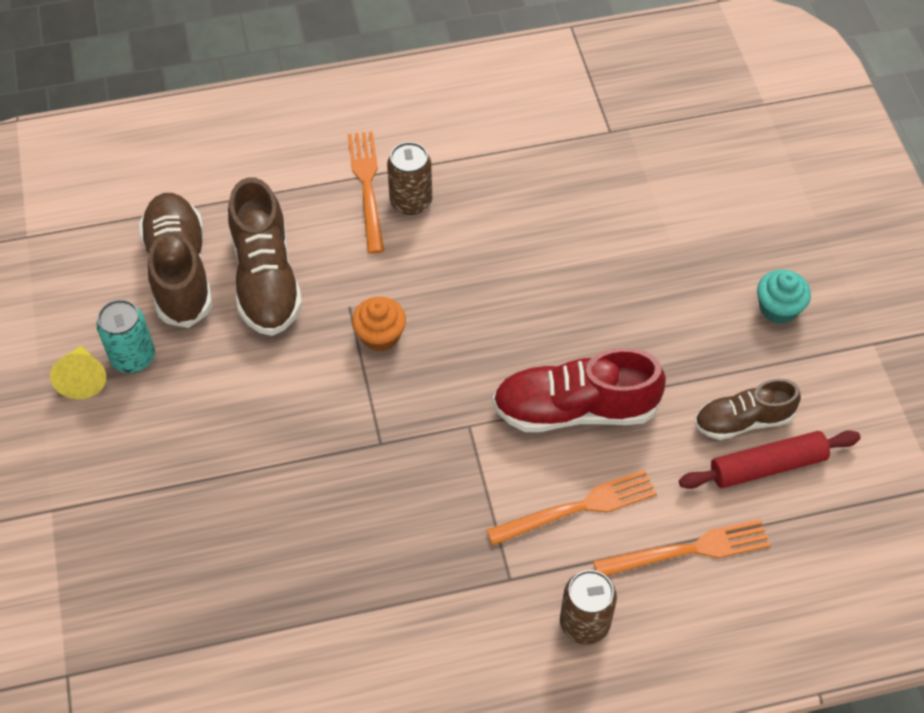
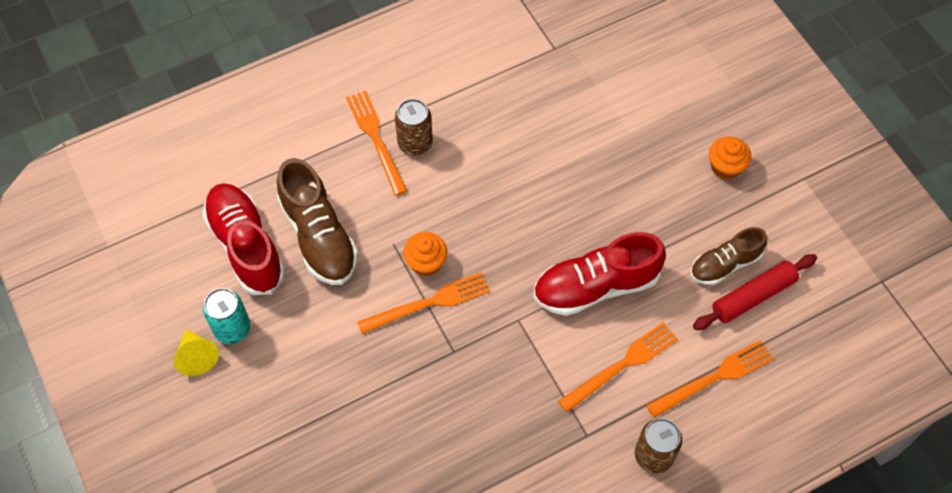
camera: 15 degrees left, 5 degrees up
brown shoe [139,193,212,328] -> red shoe [202,183,285,295]
turquoise cupcake [757,269,811,324] -> orange cupcake [709,136,751,180]
none -> orange fork [357,272,490,334]

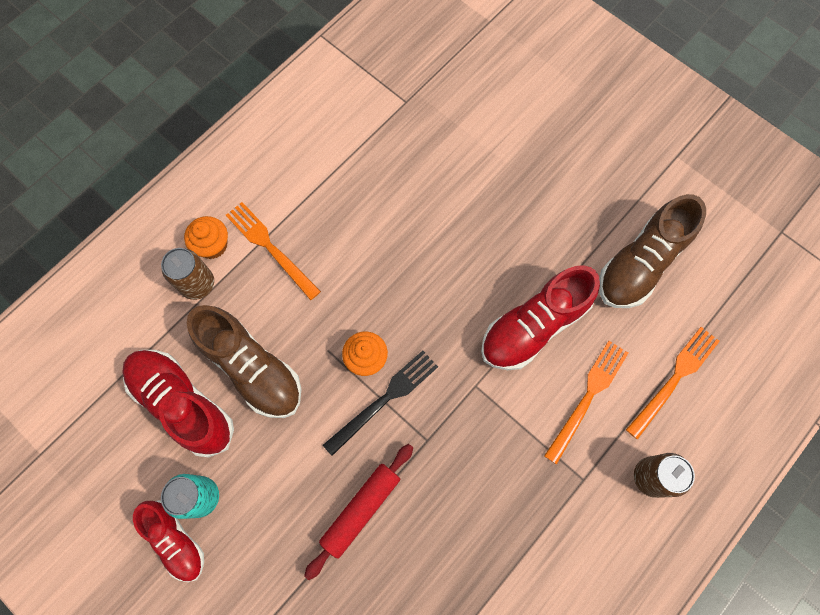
camera: 20 degrees left, 10 degrees up
yellow cone [174,329,219,376] -> red shoe [133,500,204,582]
orange fork [357,272,490,334] -> black fork [323,350,438,456]
brown can [395,99,433,156] -> brown can moved to [161,248,214,300]
brown shoe [690,227,767,285] -> brown shoe [599,194,706,308], size x1.60
red rolling pin [693,254,817,330] -> red rolling pin moved to [304,444,413,580]
orange cupcake [709,136,751,180] -> orange cupcake moved to [184,216,228,259]

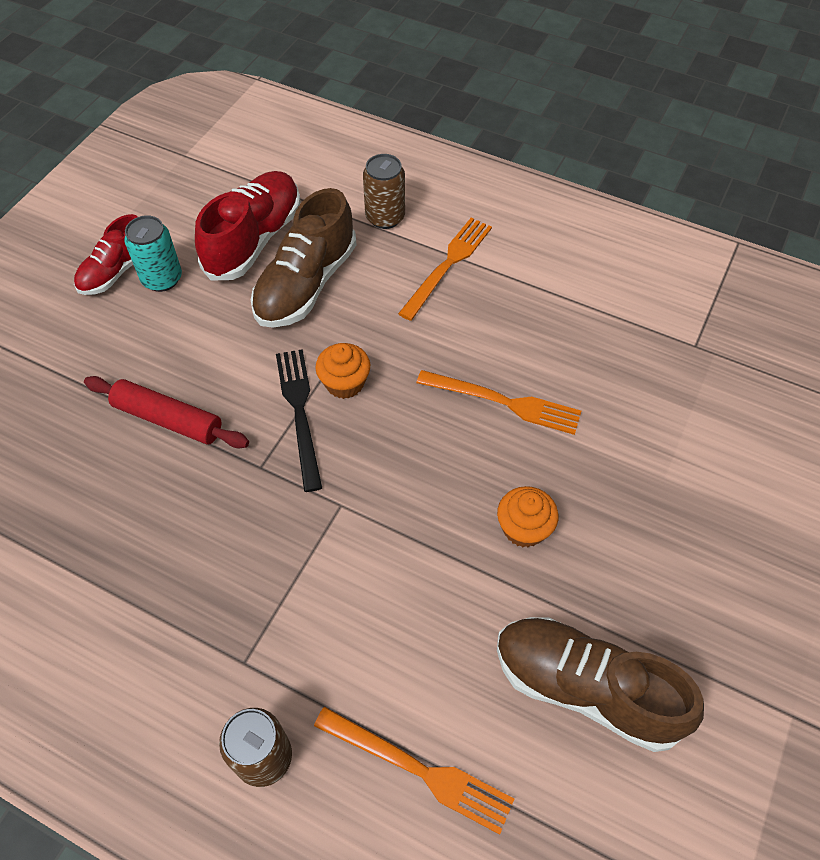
camera: 75 degrees right, 15 degrees down
orange cupcake [184,216,228,259] -> orange cupcake moved to [497,486,558,547]
black fork [323,350,438,456] -> black fork turned 135 degrees counterclockwise [276,349,322,492]
red shoe [481,265,600,370] -> none
orange fork [544,341,628,464] -> orange fork moved to [416,370,581,435]

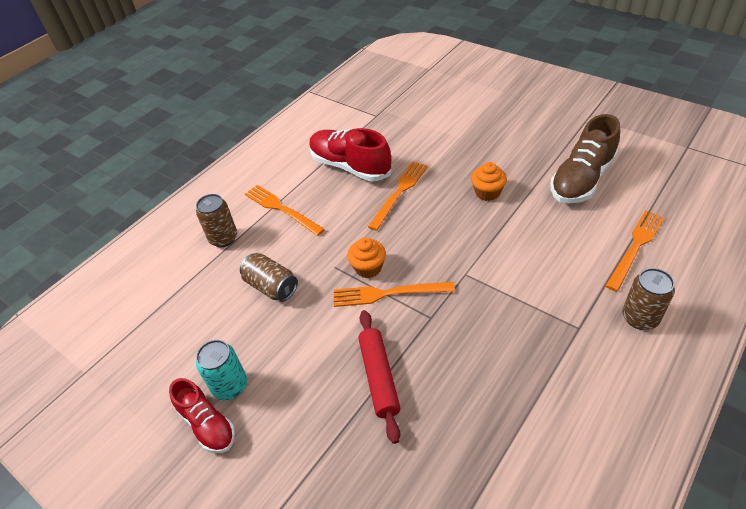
camera: 75 degrees left, 10 degrees down
red rolling pin [84,376,249,448] -> red rolling pin turned 45 degrees counterclockwise [358,310,400,444]
red shoe [195,171,301,281] -> red shoe moved to [309,128,392,181]
brown shoe [251,188,357,328] -> brown can [240,253,298,302]
black fork [276,349,322,492] -> orange fork [334,282,455,307]

